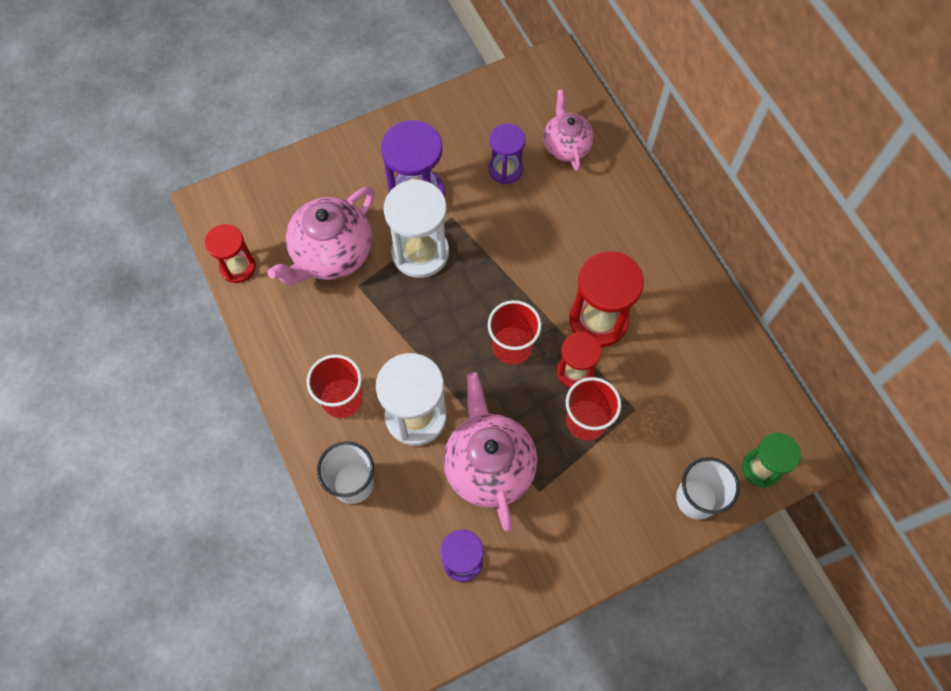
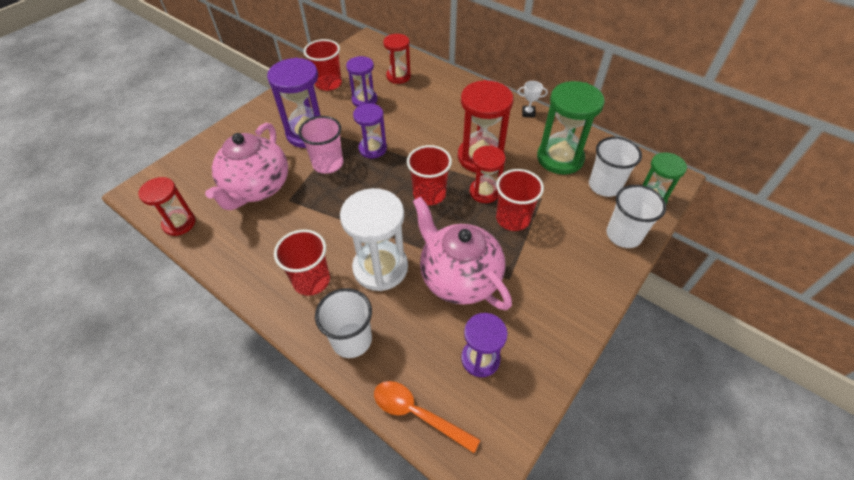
camera: 25 degrees left, 15 degrees down
white hourglass [384,180,449,278] -> pink cup [299,116,343,174]
pink teapot [543,89,594,171] -> red hourglass [383,34,411,84]
none -> red cup [304,39,342,91]
none -> purple hourglass [353,104,387,158]
none -> orange spoon [374,381,480,453]
none -> white trophy [518,81,548,117]
none -> green hourglass [537,81,605,175]
none -> white cup [589,137,642,197]

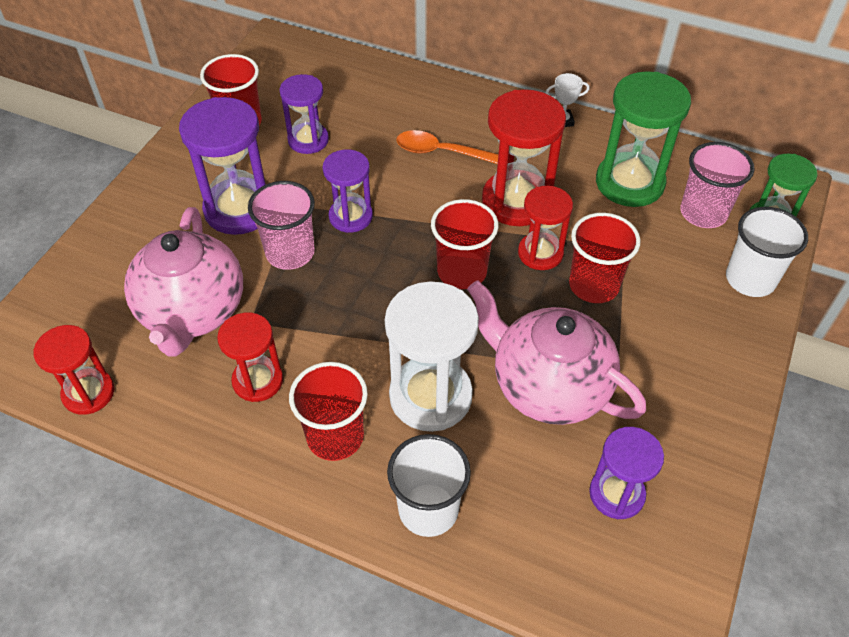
camera: 15 degrees left, 0 degrees up
orange spoon [374,381,480,453] -> orange spoon moved to [396,130,498,164]
red hourglass [383,34,411,84] -> red hourglass moved to [217,313,283,402]
white cup [589,137,642,197] -> pink cup [680,142,755,228]

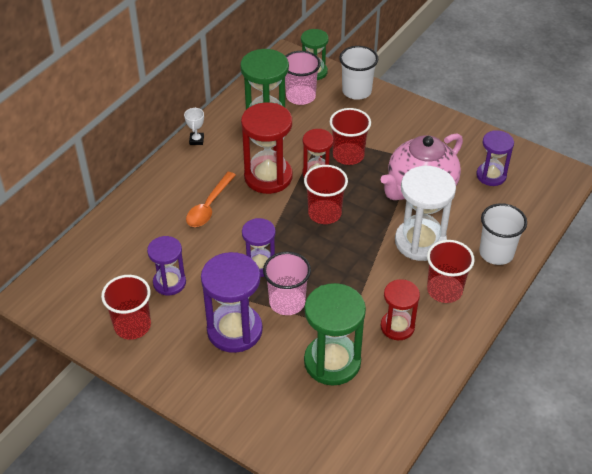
camera: 80 degrees left, 5 degrees down
red hourglass [34,325,114,415] -> none
pink teapot [124,207,243,356] -> green hourglass [304,283,366,386]

